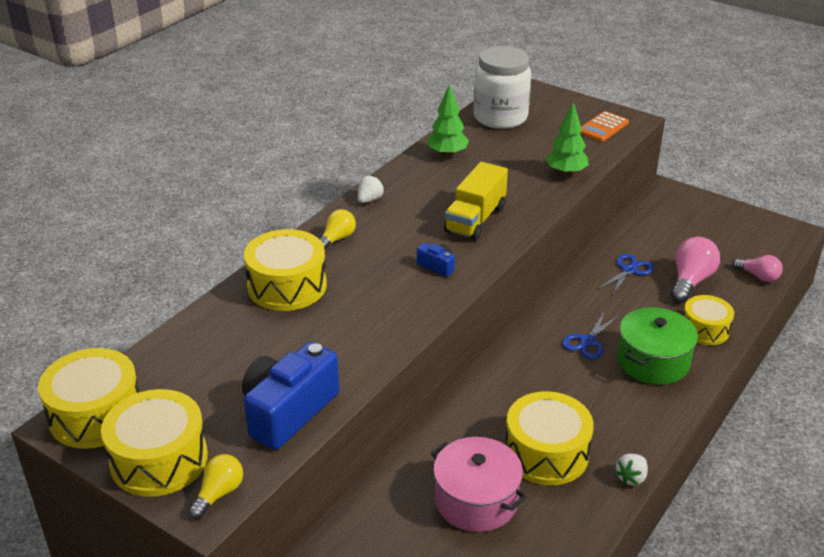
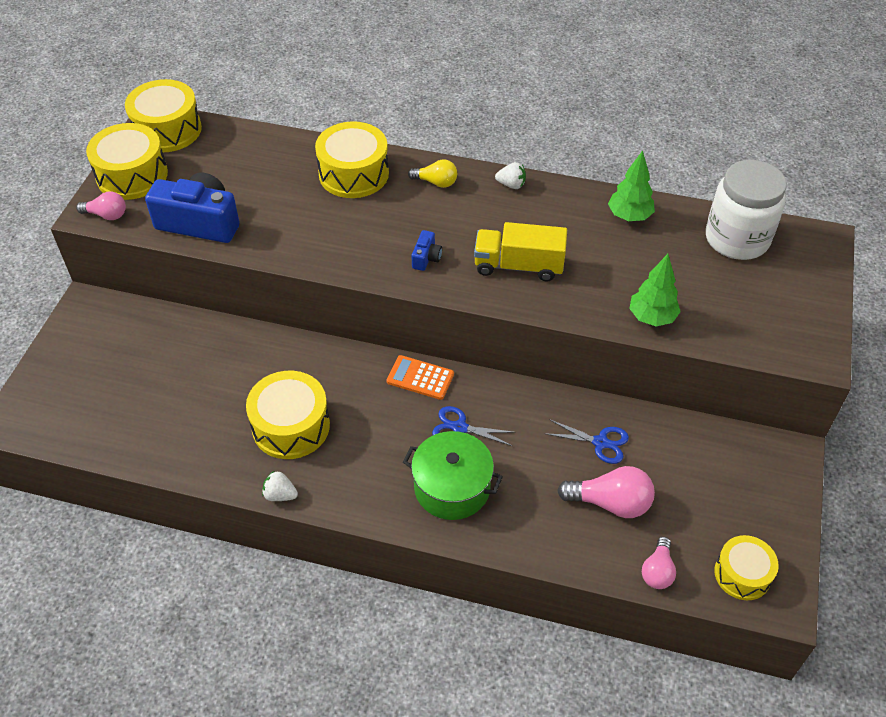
camera: 70 degrees right, 15 degrees up
yellow light bulb [188,454,243,519] -> pink light bulb [76,192,126,220]
pink pot [431,437,527,532] -> none
orange calculator [580,111,629,142] -> orange calculator moved to [387,355,454,400]
yellow drum [683,295,734,345] -> yellow drum moved to [714,535,779,600]

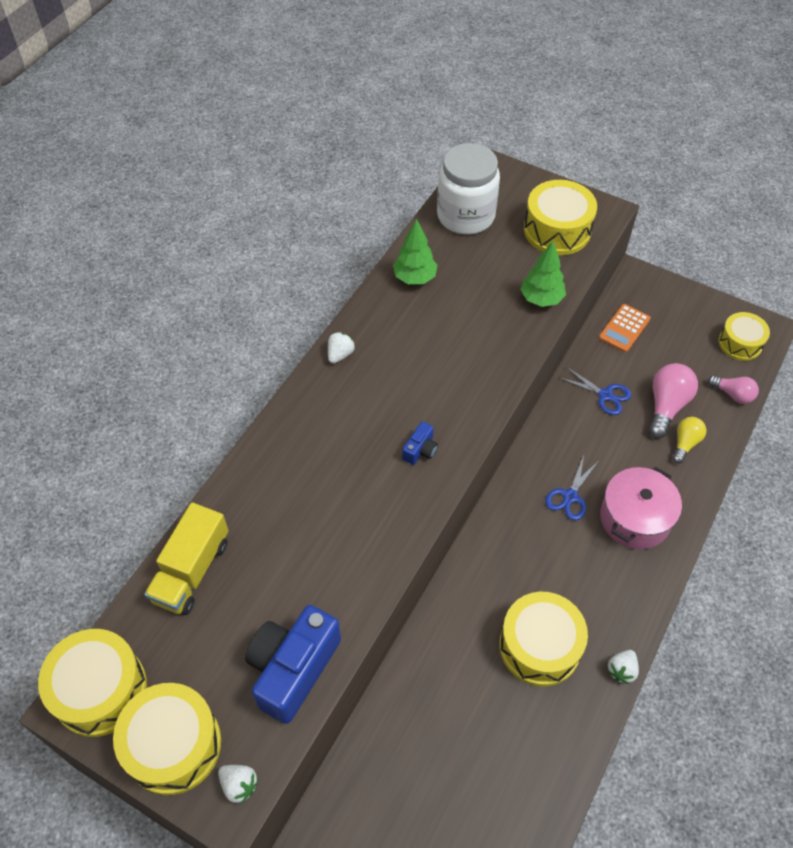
camera: 75 degrees left, 5 degrees up
pink light bulb [76,192,126,220] -> white strawberry [218,765,259,804]
yellow drum [315,121,389,198] -> yellow drum moved to [524,180,597,255]
orange calculator [387,355,454,400] -> orange calculator moved to [599,304,651,352]
green pot [403,431,503,520] -> pink pot [600,467,682,549]
yellow light bulb [408,159,457,188] -> yellow light bulb moved to [672,417,707,464]
blue camera [412,230,442,271] -> blue camera turned 90 degrees clockwise [402,421,438,465]
yellow truck [474,222,567,281] -> yellow truck moved to [144,502,229,615]
blue scissors [544,419,629,464] -> blue scissors turned 90 degrees clockwise [558,367,631,415]

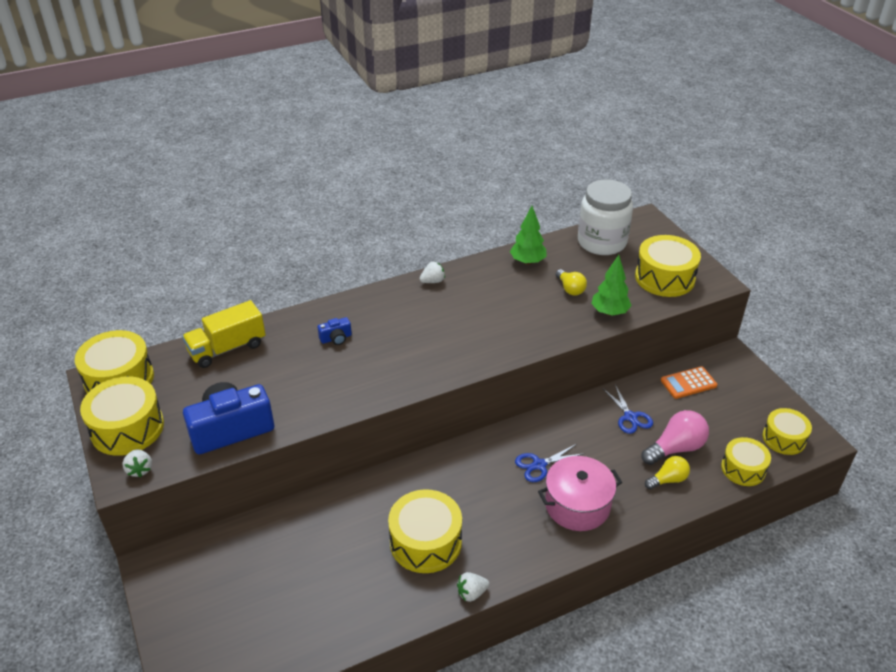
camera: 35 degrees right, 15 degrees down
blue camera [402,421,438,465] -> blue camera moved to [317,317,352,345]
pink light bulb [707,375,759,404] -> yellow drum [721,437,771,486]
none -> yellow light bulb [556,269,587,296]

